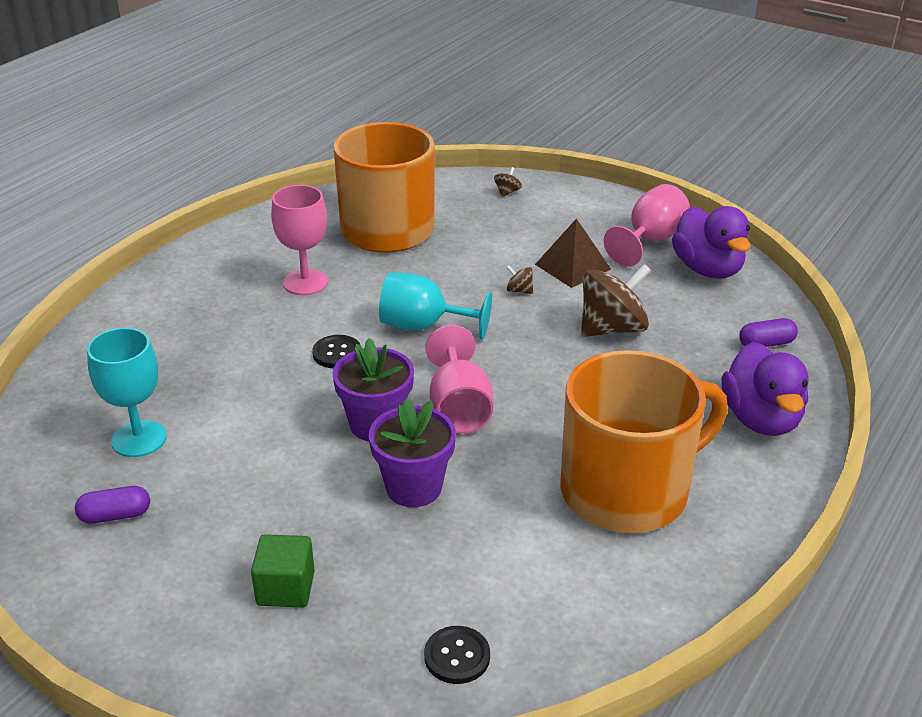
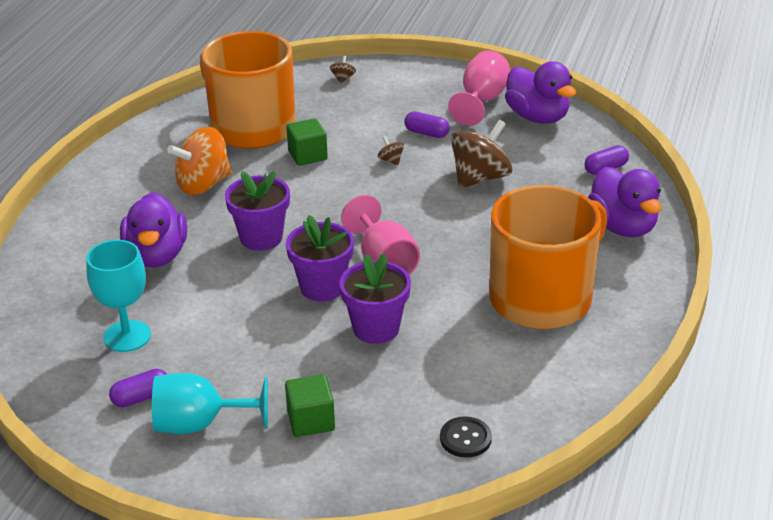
camera: 15 degrees left, 0 degrees up
pink goblet [271,185,328,295] -> orange spinning top [167,127,232,195]
black button [312,335,361,368] -> purple flower pot [225,171,290,251]
turquoise goblet [379,272,492,339] -> turquoise goblet moved to [152,373,268,434]
brown spinning top [506,265,533,294] -> brown spinning top turned 45 degrees clockwise [378,136,404,166]
brown pyramid [535,218,611,288] -> purple capsule [404,112,450,138]
none -> purple duck [120,192,187,267]
none -> green cube [286,118,328,166]

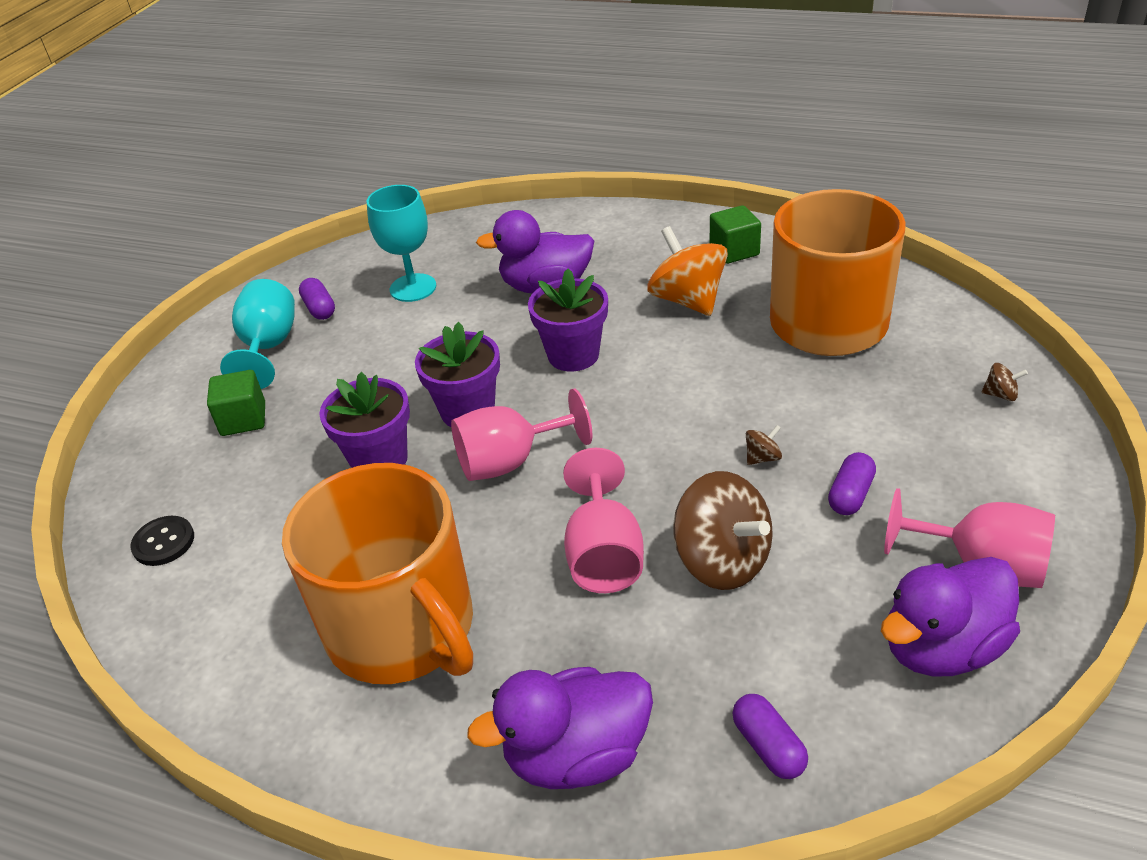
camera: 95 degrees right, 5 degrees up
green cube [286,118,328,166] -> green cube moved to [710,205,761,264]
none -> pink goblet [563,448,644,593]

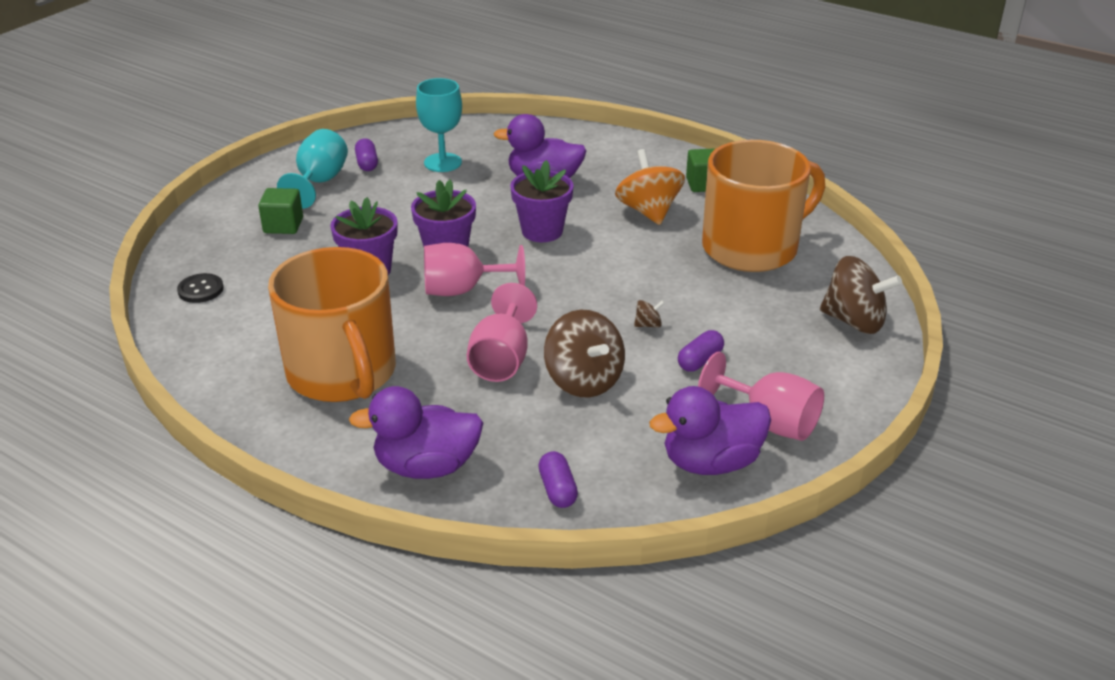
camera: 10 degrees right, 5 degrees down
brown spinning top [981,363,1028,401] -> brown spinning top [820,256,902,334], size x2.38

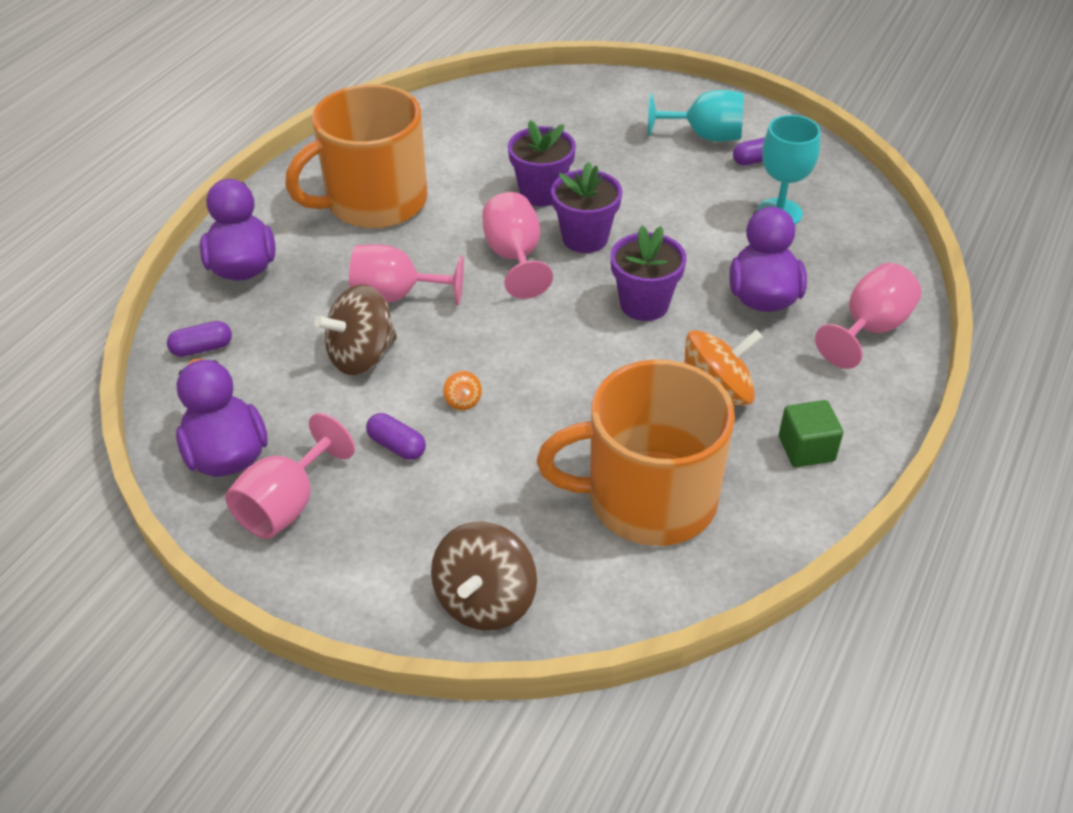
camera: 85 degrees right, 10 degrees up
black button [177,273,224,303] -> none
green cube [258,188,303,234] -> none
brown spinning top [634,300,665,328] -> orange spinning top [443,371,482,410]
orange mug [702,140,825,272] -> orange mug turned 120 degrees clockwise [537,360,735,546]
none -> pink goblet [815,263,921,369]

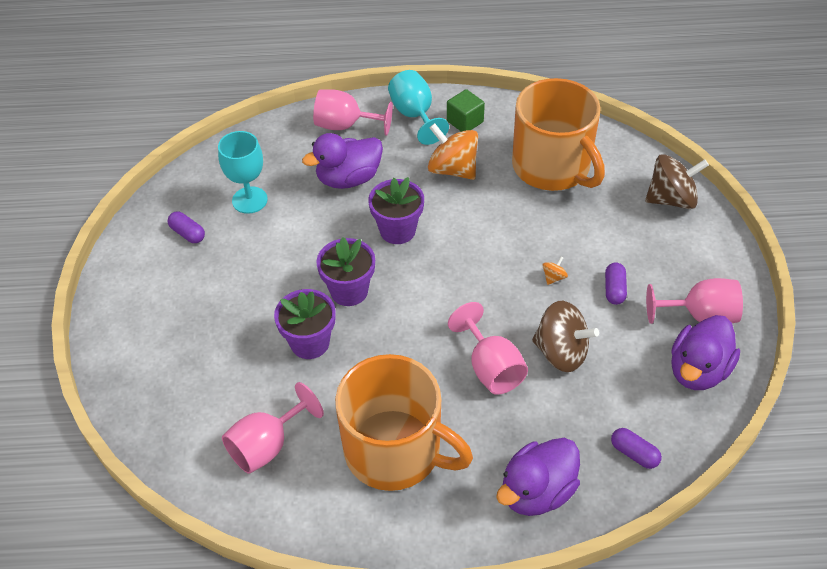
camera: 120 degrees left, 5 degrees up
pink goblet [482,192,553,299] -> pink goblet moved to [222,382,324,474]
turquoise goblet [648,90,744,142] -> turquoise goblet moved to [388,70,449,145]

